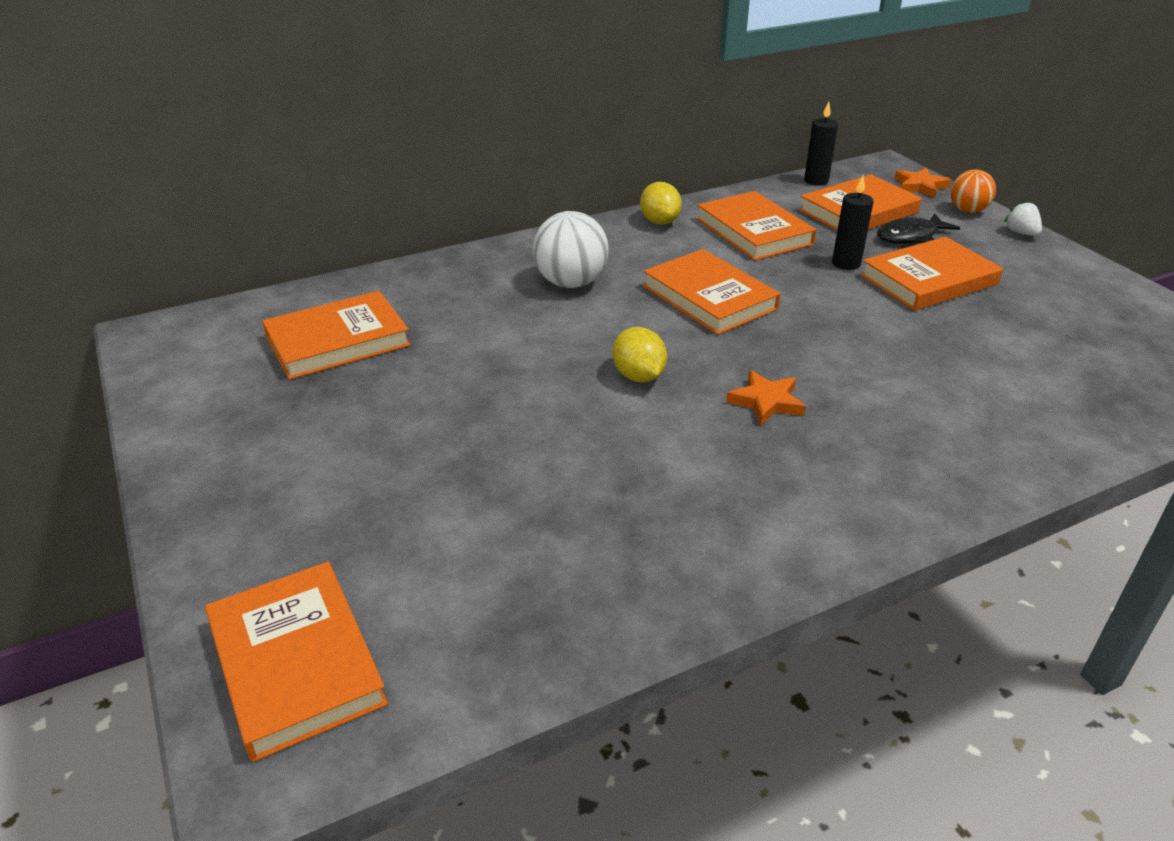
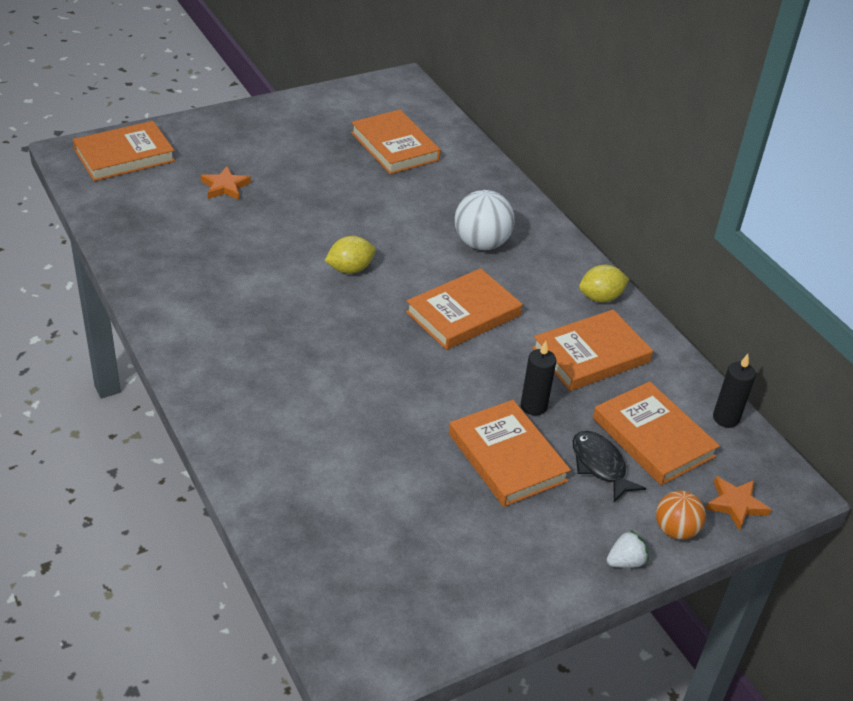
camera: 85 degrees right, 5 degrees up
orange star [726,370,806,426] -> orange star moved to [201,166,251,200]

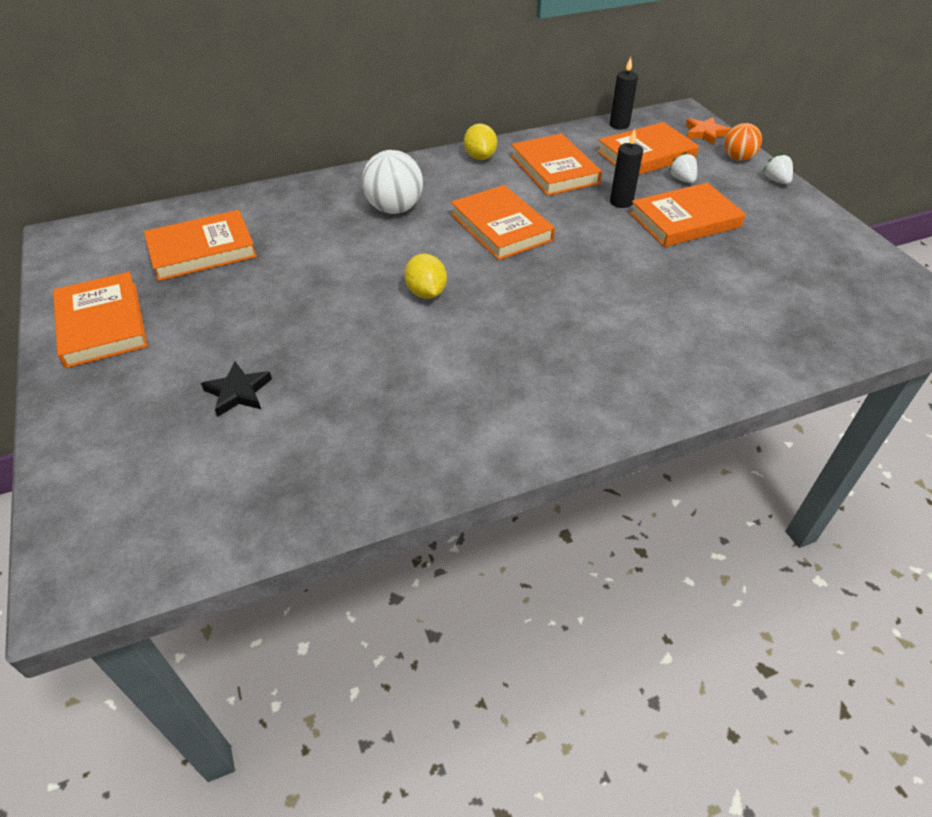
camera: 80 degrees left, 5 degrees up
orange book [73,121,175,181] -> orange book moved to [53,272,148,368]
orange star [201,166,251,200] -> black star [201,362,272,417]
black fish [573,431,646,502] -> white strawberry [669,152,697,183]

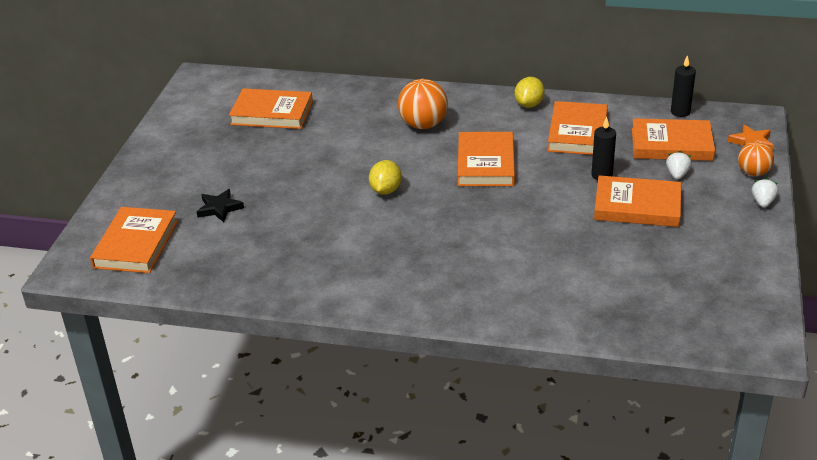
camera: 35 degrees right, 10 degrees down
orange book [53,272,148,368] -> orange book moved to [90,207,178,273]
white ball [362,150,423,214] -> orange ball [398,79,448,129]

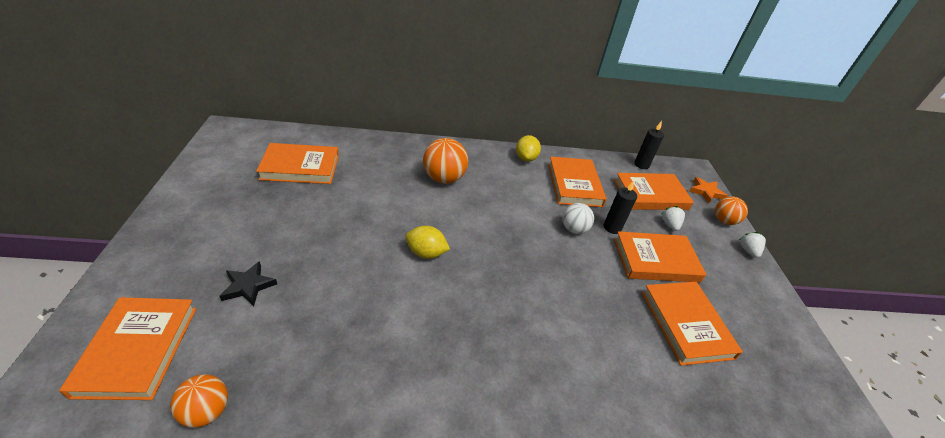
camera: 20 degrees left, 5 degrees up
yellow lemon [369,160,402,195] -> yellow lemon turned 75 degrees counterclockwise [405,226,450,259]
orange book [458,132,515,186] -> orange book moved to [642,282,743,366]
none -> orange ball [170,374,228,428]
none -> white ball [562,203,594,234]

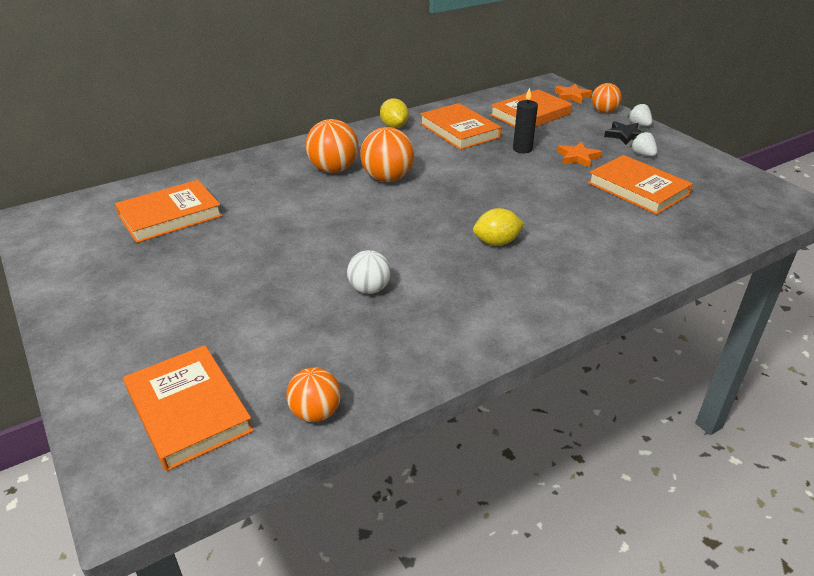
camera: 25 degrees left, 5 degrees down
black star [219,261,277,306] -> black star moved to [604,121,642,145]
yellow lemon [405,226,450,259] -> yellow lemon moved to [473,208,525,246]
white ball [562,203,594,234] -> white ball moved to [347,250,391,294]
orange book [614,231,706,283] -> orange star [557,142,602,168]
black candle [634,121,664,169] -> none
white strawberry [662,206,685,231] -> white strawberry moved to [630,130,657,156]
none -> orange ball [360,127,414,182]

